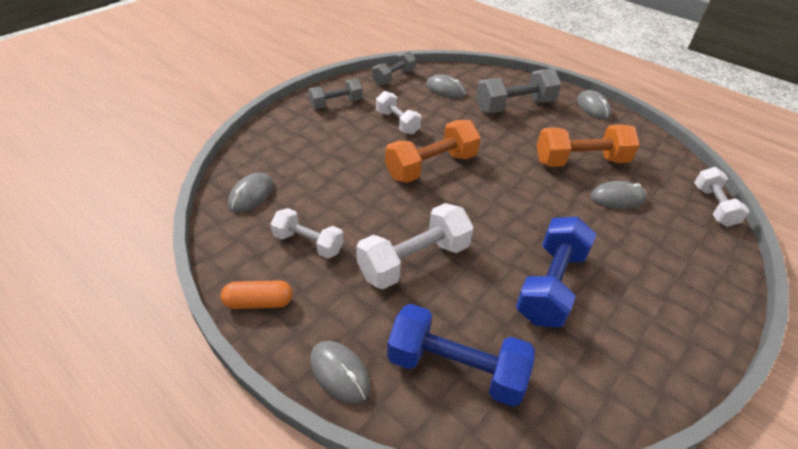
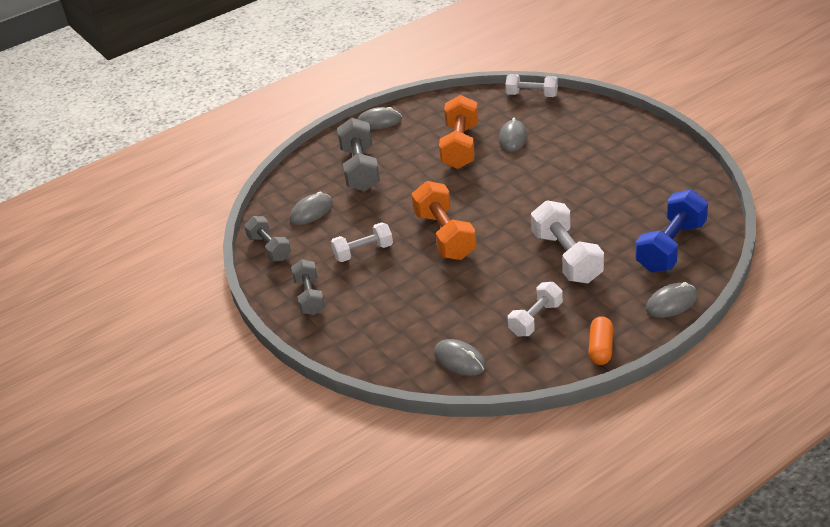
camera: 70 degrees left, 5 degrees down
blue dumbbell [516,217,596,328] -> none

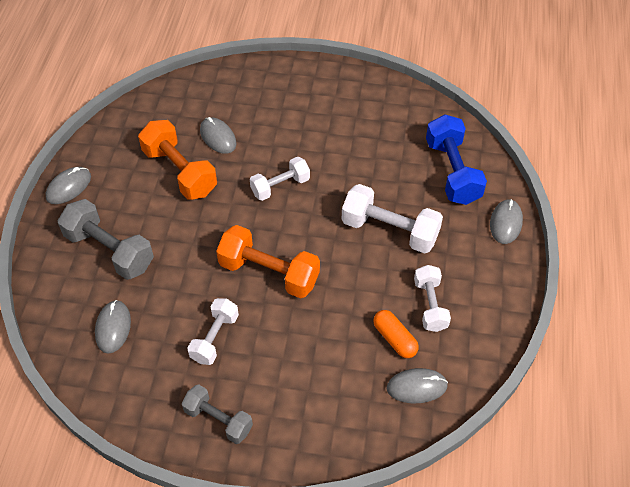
camera: 50 degrees left, 15 degrees up
grey dumbbell [244,216,291,261] -> none
white dumbbell [505,74,558,97] -> white dumbbell moved to [250,157,310,201]
orange capsule [588,316,613,365] -> orange capsule moved to [373,310,419,358]

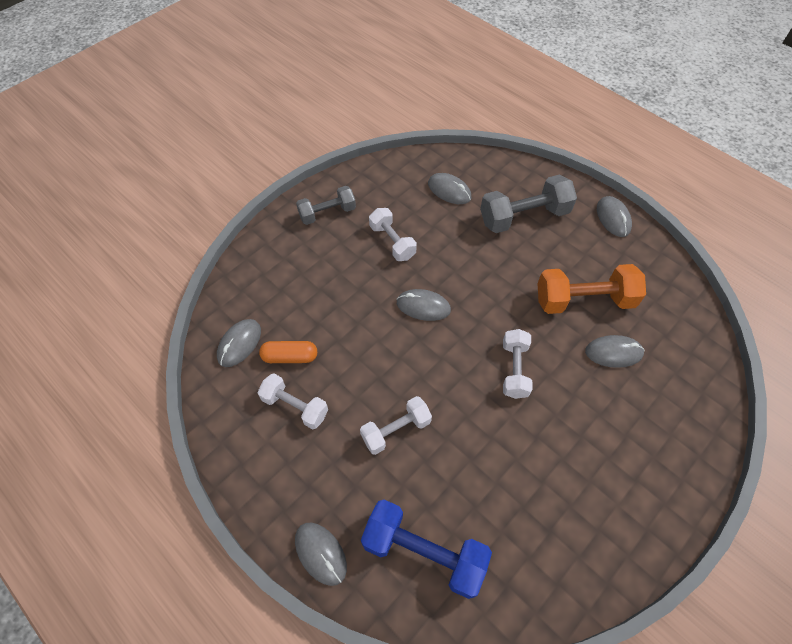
camera: 125 degrees right, 5 degrees up
orange dumbbell [216,225,320,298] -> grey mouse [397,289,451,321]
white dumbbell [342,184,443,254] -> white dumbbell [360,396,432,455], size x0.64

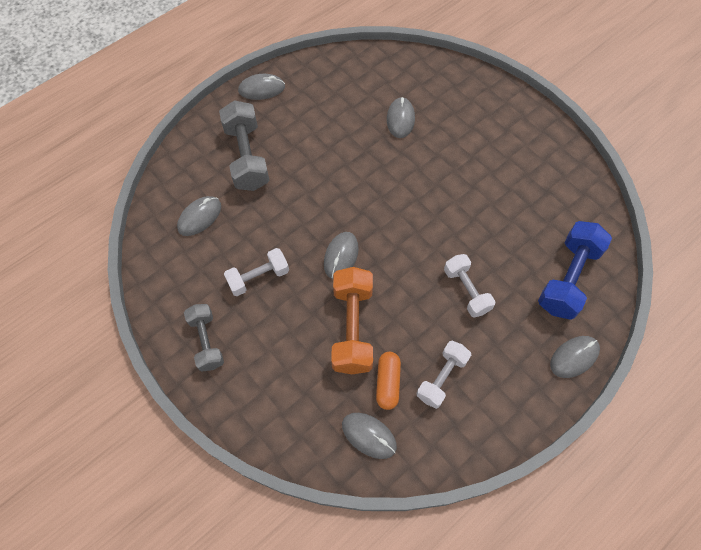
camera: 85 degrees left, 5 degrees up
white dumbbell [503,329,533,399] -> none
orange dumbbell [537,264,646,314] -> orange dumbbell moved to [331,267,373,374]

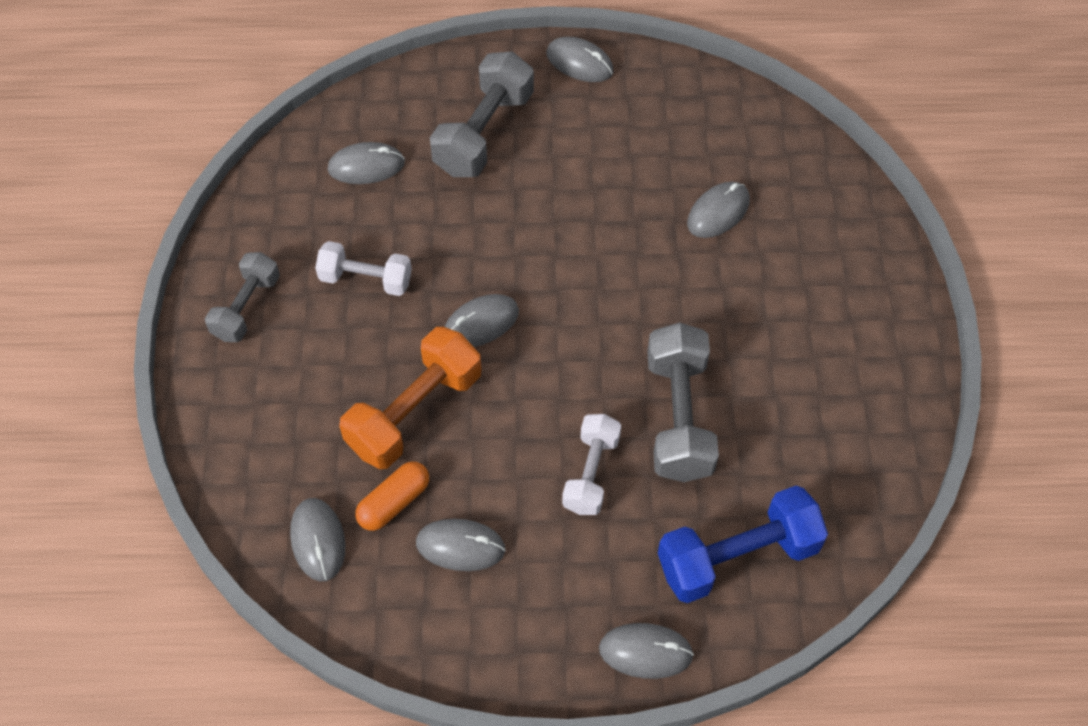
camera: 40 degrees right, 5 degrees down
white dumbbell [417,341,471,409] -> grey mouse [416,519,506,571]
none -> grey dumbbell [647,322,719,482]

